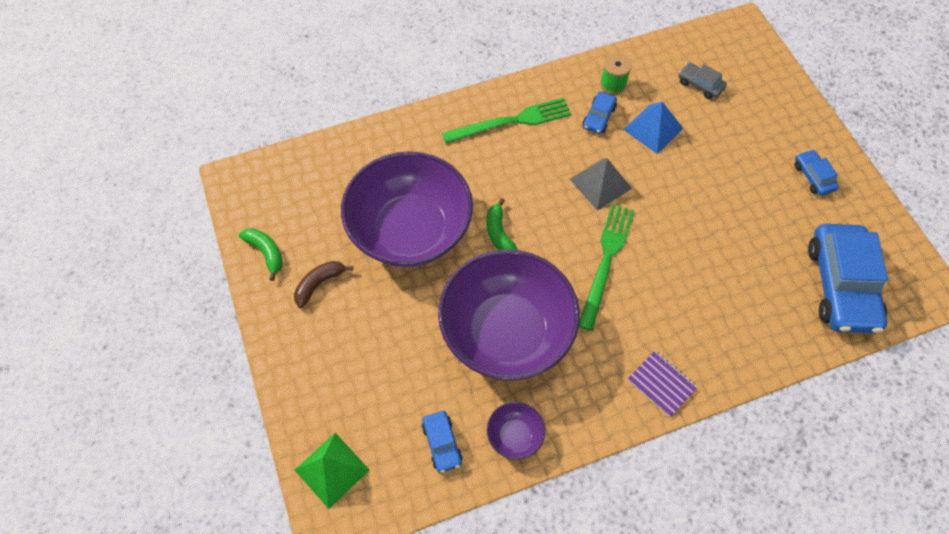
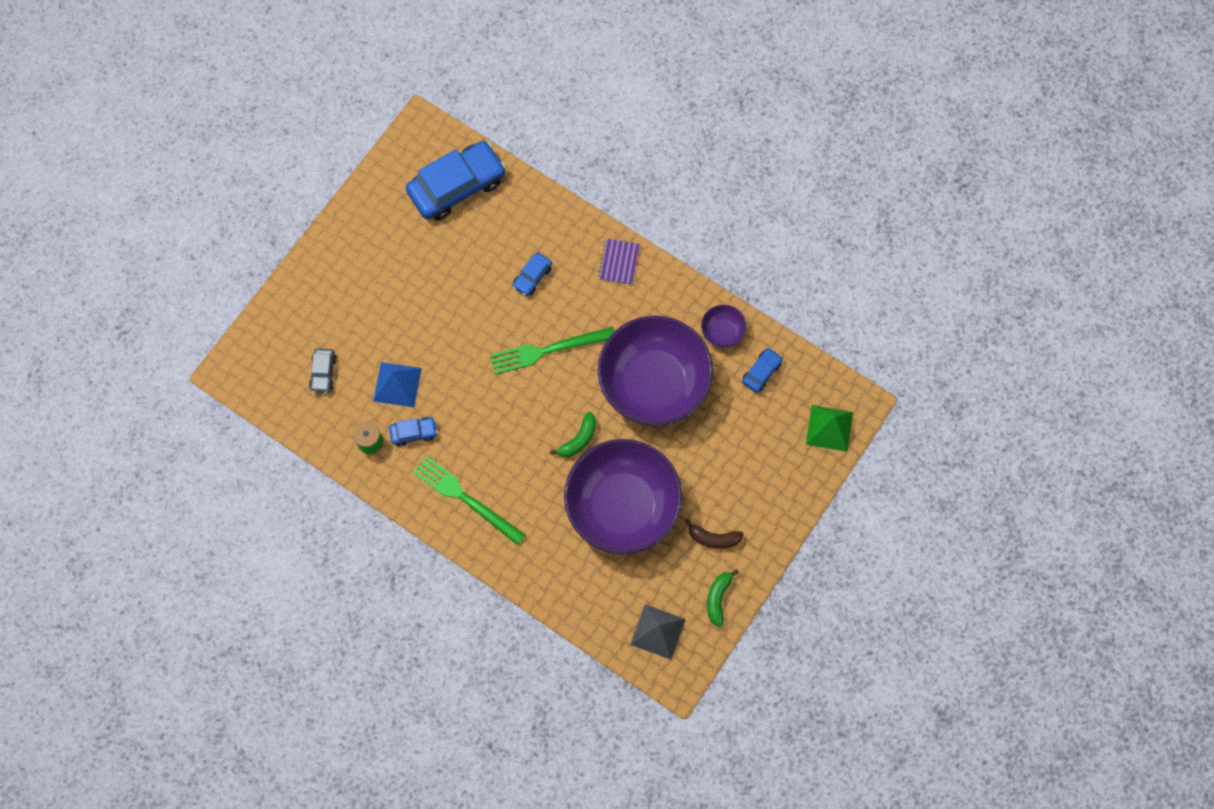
camera: 125 degrees left, 10 degrees up
grey pyramid [570,158,632,210] -> grey pyramid moved to [630,604,686,660]
blue car [795,149,839,196] -> blue car moved to [512,253,552,296]

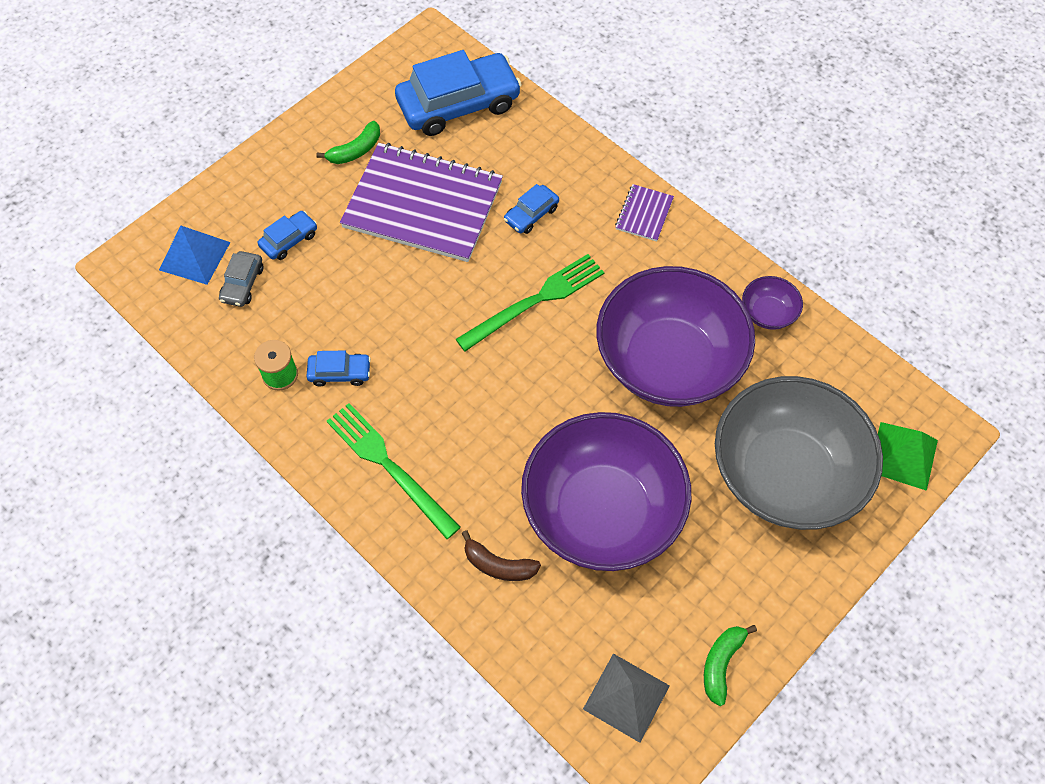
camera: 10 degrees right, 10 degrees down
blue pyramid [373,362,422,407] -> blue pyramid moved to [159,226,231,285]
green fork [490,327,615,374] -> green fork turned 150 degrees clockwise [456,254,604,351]
green banana [550,412,596,457] -> green banana moved to [316,121,380,164]
brown banana [685,519,744,549] -> brown banana moved to [461,530,541,581]
blue car [742,348,783,393] -> blue car moved to [258,211,317,260]
none -> purple notebook [340,143,503,262]
none -> grey bowl [715,376,883,530]

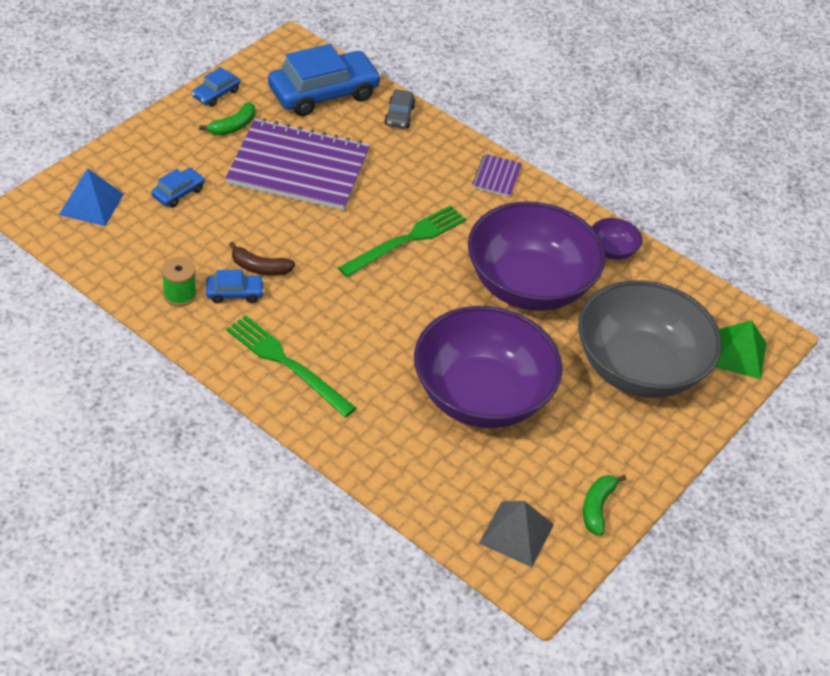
camera: 10 degrees left, 15 degrees down
grey car [219,251,263,307] -> grey car moved to [384,89,415,129]
brown banana [461,530,541,581] -> brown banana moved to [229,242,295,276]
blue car [504,184,559,234] -> blue car moved to [192,67,240,107]

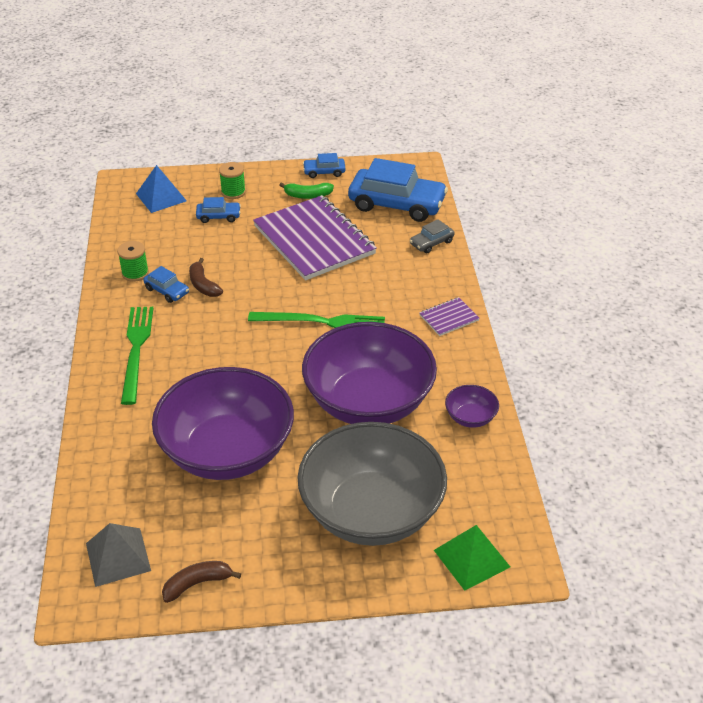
camera: 50 degrees right, 5 degrees down
green banana [583,475,626,536] -> brown banana [162,561,241,603]
none -> green spool [219,162,246,199]

